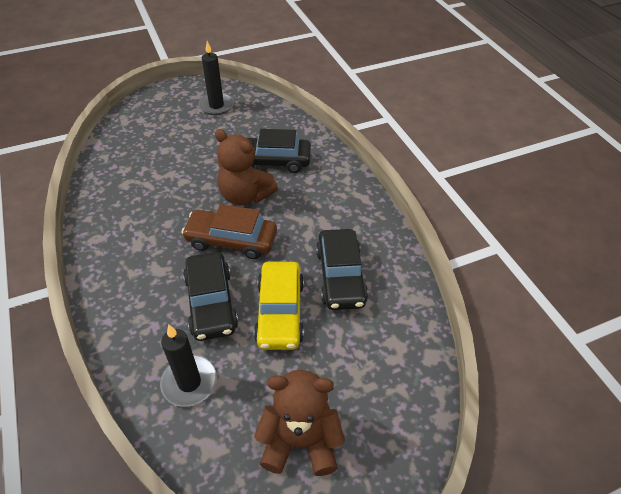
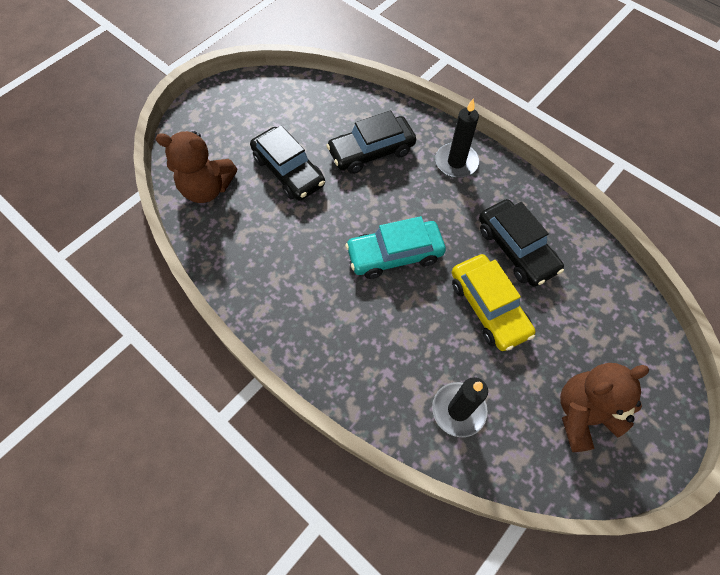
camera: 25 degrees left, 15 degrees up
brown car [182,204,277,259] -> turquoise car [345,216,446,279]
black car [183,252,238,341] -> black car moved to [250,125,325,200]
black candle [198,41,234,115] -> black candle moved to [435,99,479,178]
brown teddy bear [215,129,278,205] -> brown teddy bear moved to [156,131,237,203]

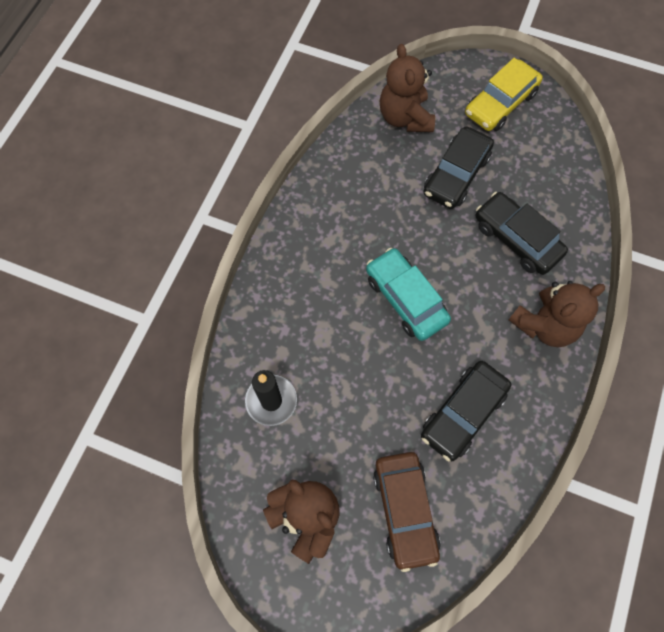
camera: 70 degrees right, 5 degrees up
black candle [435,99,479,178] -> brown teddy bear [509,281,605,347]
yellow car [452,254,536,351] -> yellow car moved to [465,58,543,131]
none -> brown car [373,452,441,572]

